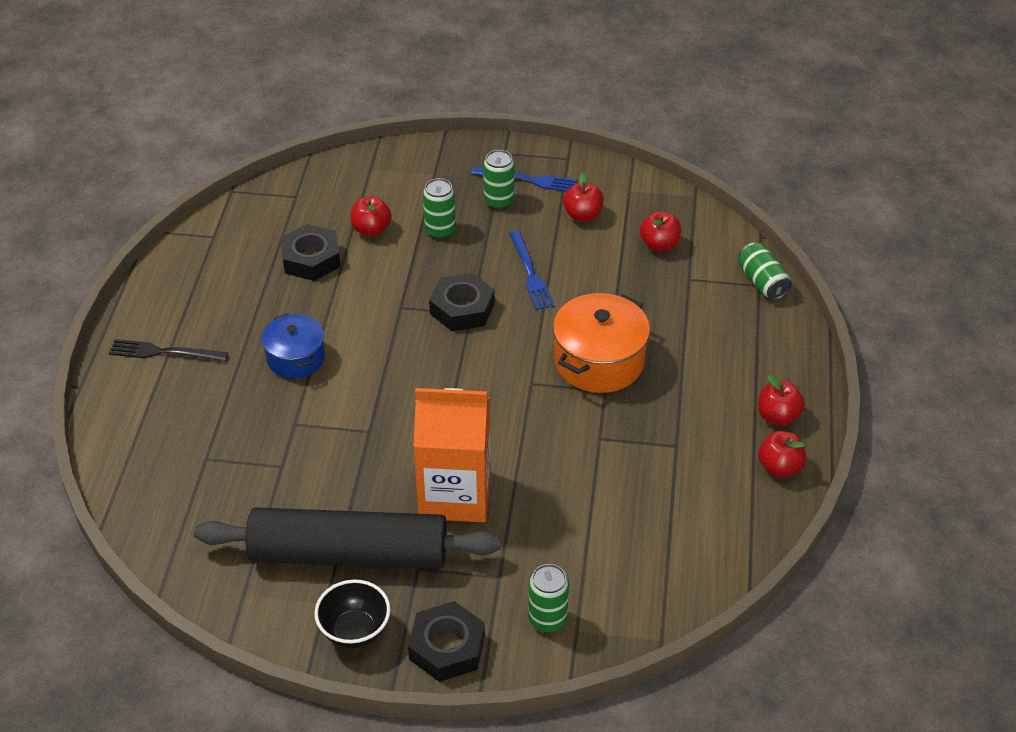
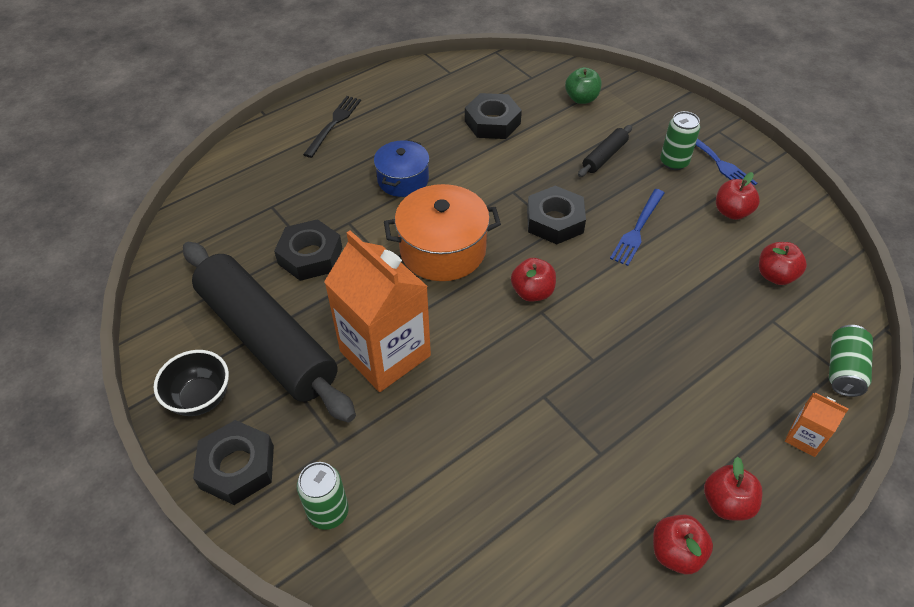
camera: 45 degrees right, 5 degrees up
black fork [109,339,228,362] -> black fork turned 60 degrees clockwise [303,96,361,158]
red apple [350,196,392,236] -> red apple moved to [511,258,556,302]
green can [423,178,456,239] -> black rolling pin [578,125,632,177]
orange pot [553,293,650,393] -> orange pot moved to [384,184,501,281]
none -> black nut [274,219,342,281]
none -> green apple [565,67,601,104]
none -> orange carton [785,393,848,457]

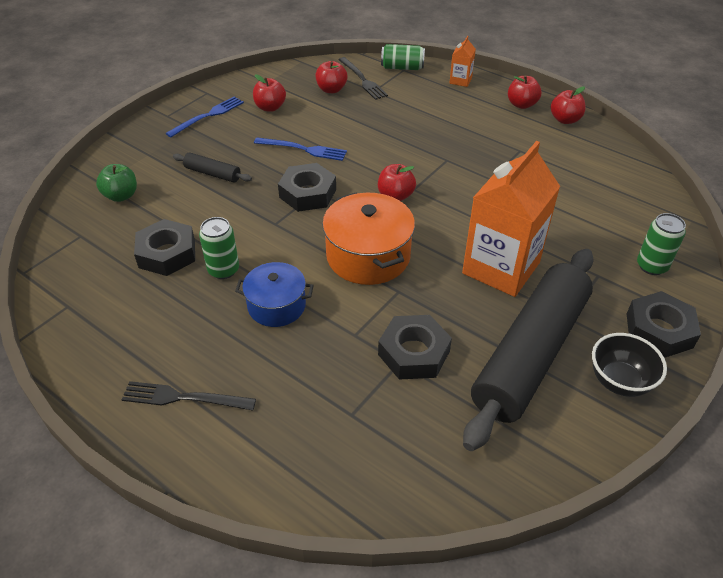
camera: 105 degrees left, 5 degrees down
green can [660,111,700,170] -> green can moved to [199,217,239,279]
none -> black fork [338,57,388,100]

